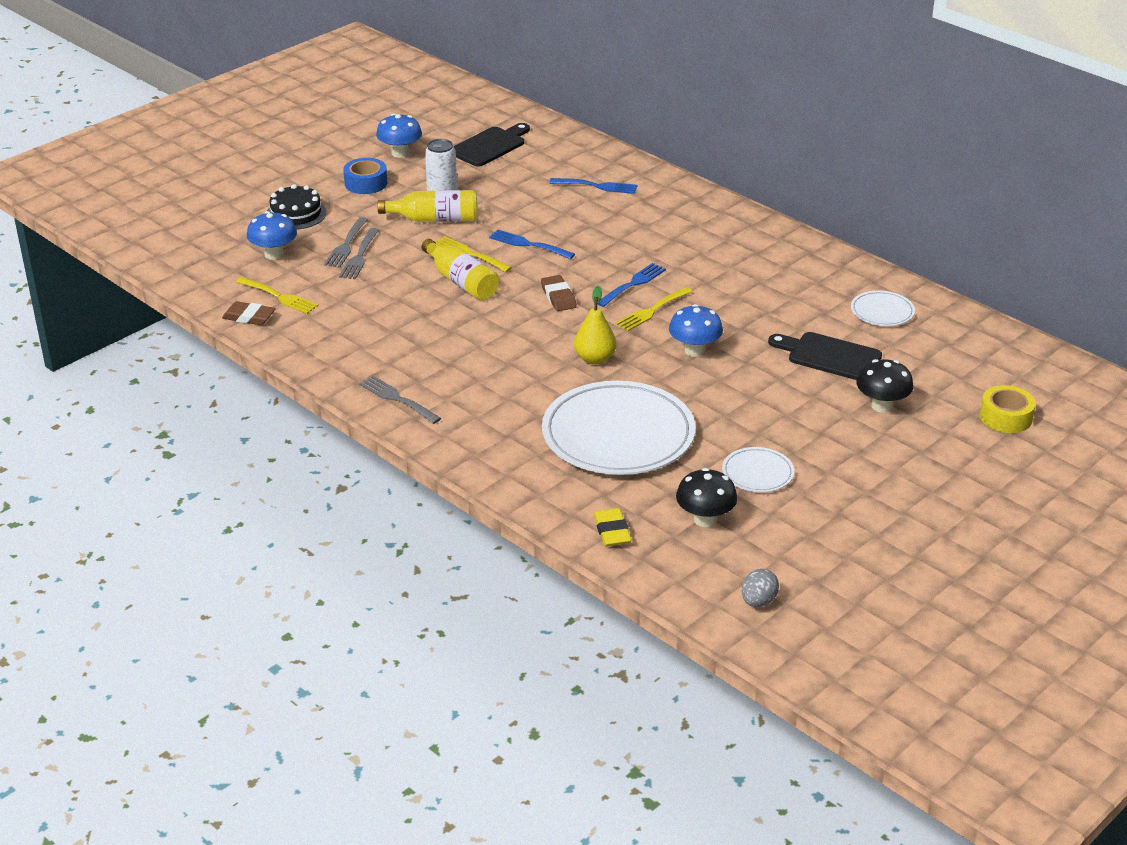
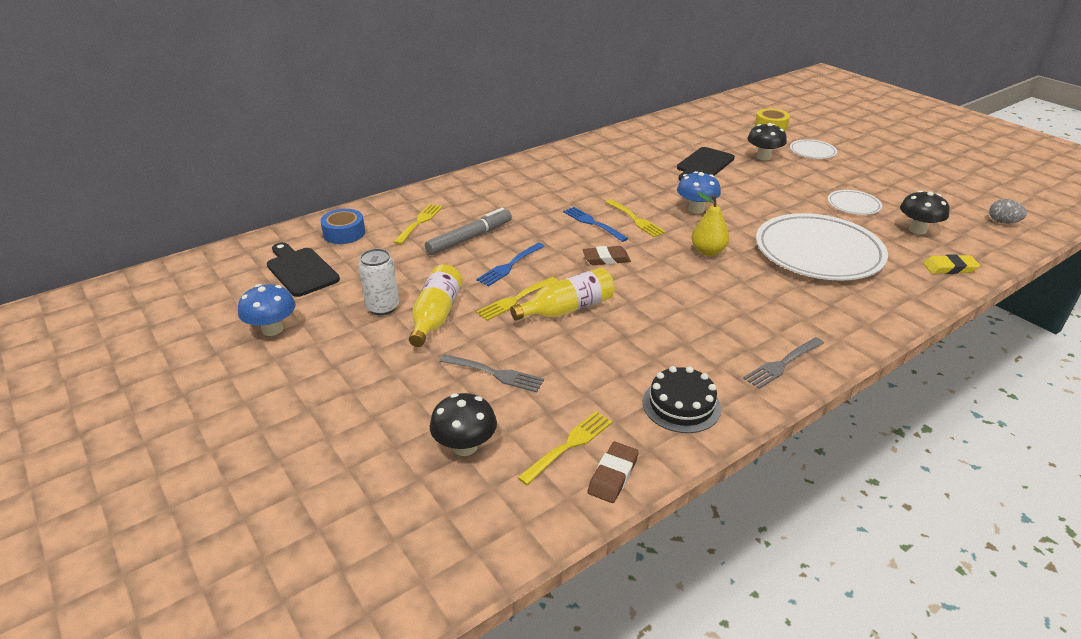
camera: 80 degrees left, 0 degrees up
blue mushroom [247,211,297,260] -> black mushroom [429,393,497,456]
black cake [267,184,327,230] -> black cake moved to [643,366,721,433]
grey fork [324,217,368,268] -> none
blue tape [343,158,387,194] -> blue tape moved to [320,209,365,244]
blue fork [550,178,637,194] -> yellow fork [394,204,443,245]
white plate [851,290,915,326] -> white plate moved to [790,139,837,159]
none -> grey marker [425,208,512,255]

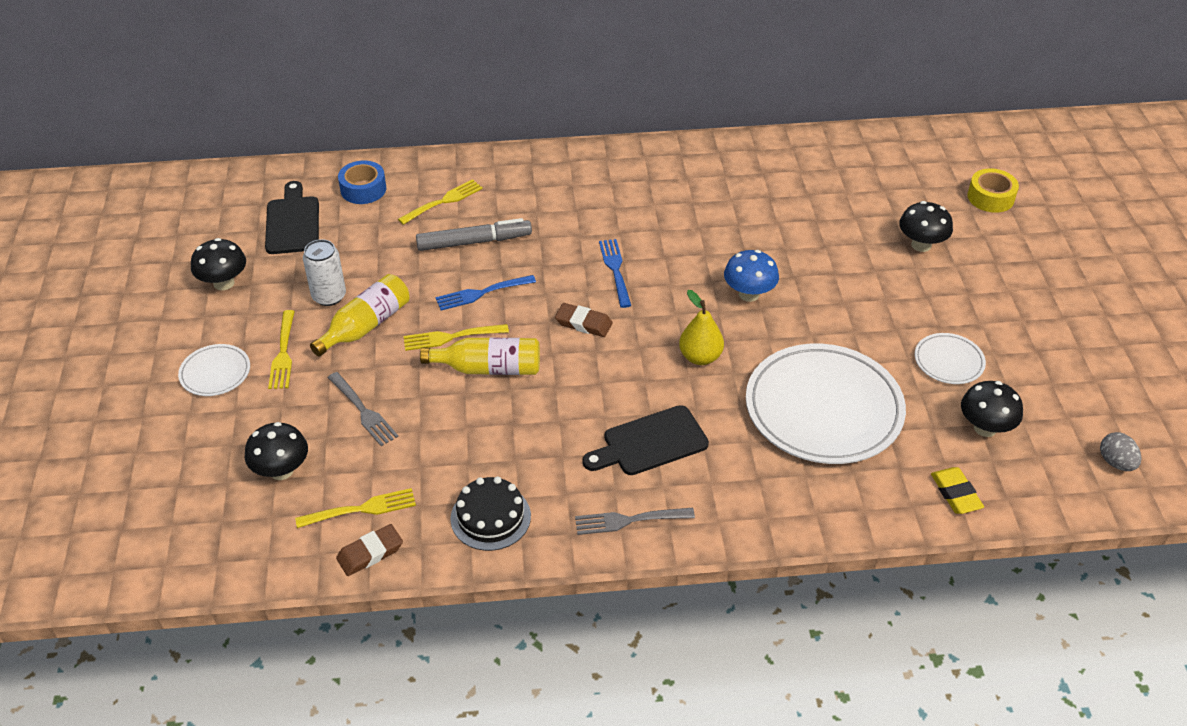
camera: 30 degrees right, 10 degrees up
blue mushroom [238,284,296,336] -> black mushroom [191,238,246,290]
yellow fork [605,199,666,237] -> yellow fork moved to [268,310,295,389]
black cutting board [677,147,735,180] -> black cutting board moved to [582,405,709,475]
white plate [790,139,837,159] -> white plate moved to [178,344,250,396]
yellow eraser [923,254,980,274] -> yellow eraser turned 45 degrees clockwise [931,467,984,514]

